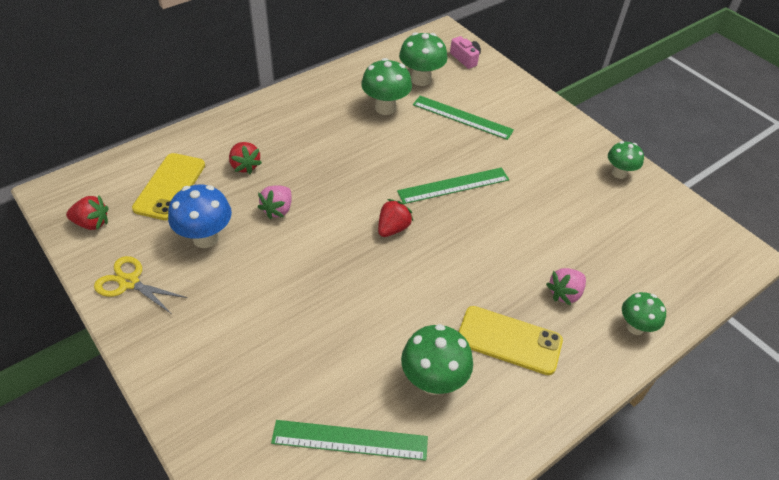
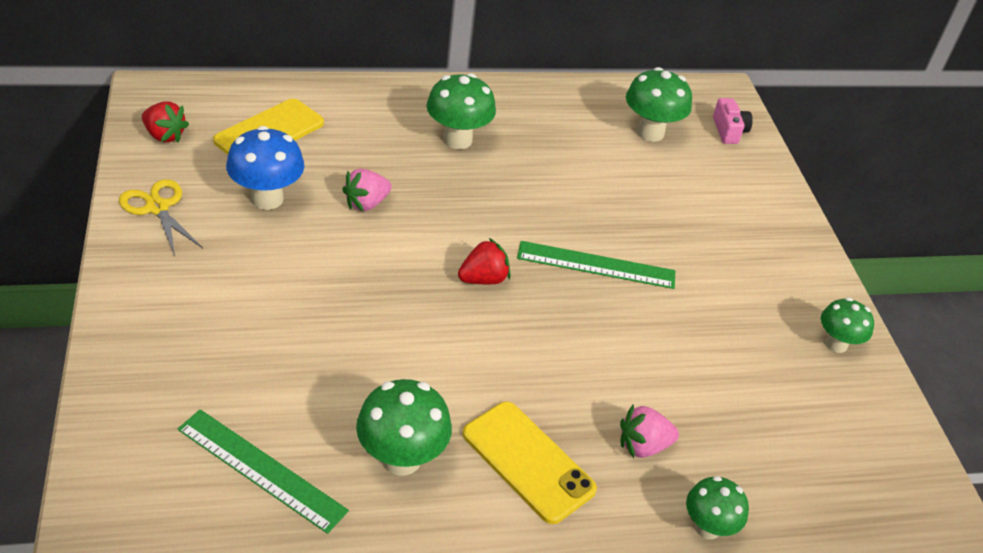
camera: 25 degrees right, 5 degrees down
red strawberry [229,142,262,174] -> none
green mushroom [361,58,412,115] -> green mushroom moved to [426,73,496,149]
green ruler [413,96,514,140] -> none

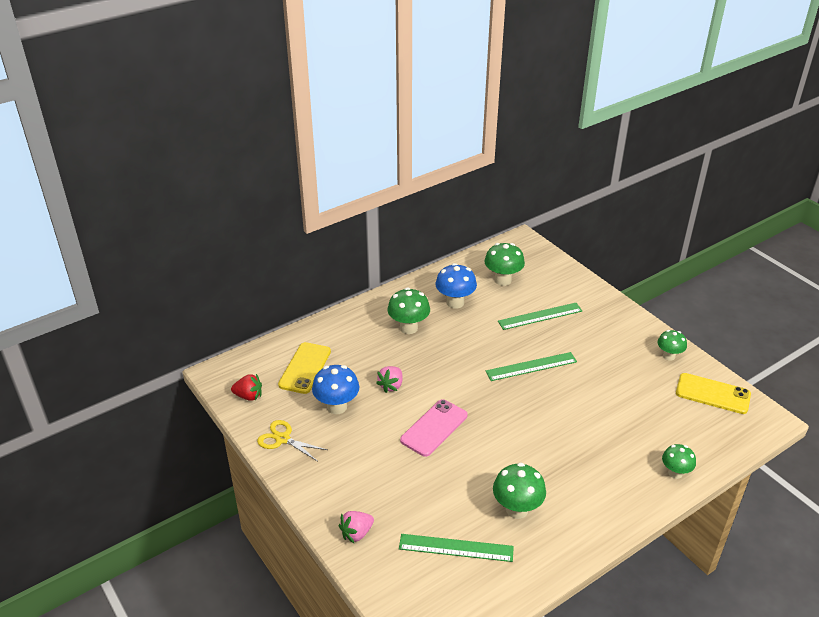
camera: 20 degrees left, 5 degrees down
red strawberry [458,238,511,284] -> none
yellow phone [463,402,597,524] -> yellow phone moved to [676,373,751,414]
pink strawberry [620,405,679,458] -> pink strawberry moved to [339,511,374,543]
pink camera [713,98,753,144] -> none
none -> pink phone [400,399,468,457]
none -> blue mushroom [435,263,477,309]
none -> green ruler [498,303,582,330]

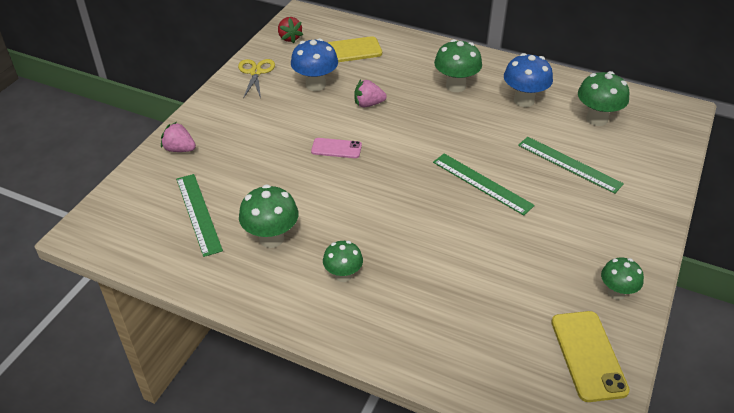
camera: 60 degrees right, 5 degrees up
pink phone [400,399,468,457] -> pink phone [311,138,362,158], size x0.62
green mushroom [662,444,696,479] -> green mushroom moved to [323,241,363,282]

